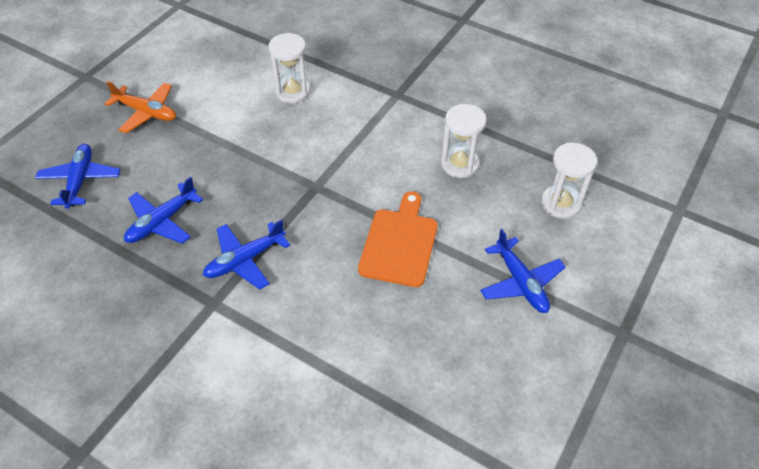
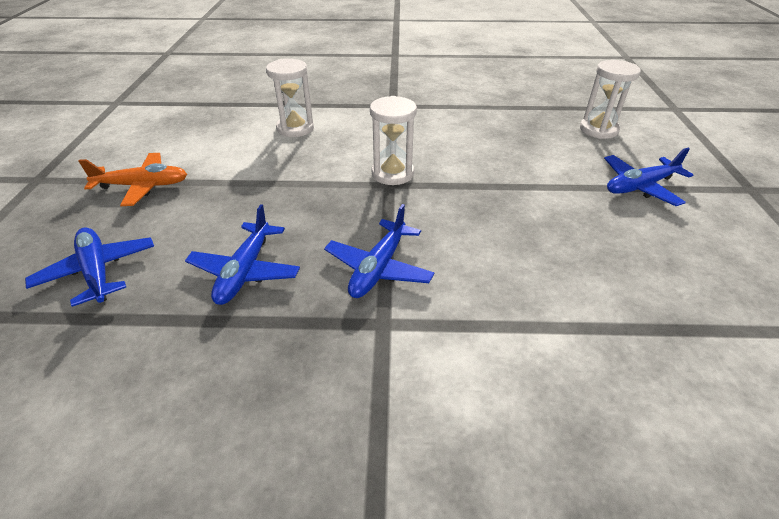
camera: 30 degrees left, 10 degrees down
orange cutting board [358,191,437,287] -> none
white hourglass [441,104,486,178] -> white hourglass moved to [370,96,417,185]
blue plane [480,229,566,313] -> blue plane turned 120 degrees clockwise [604,148,693,206]

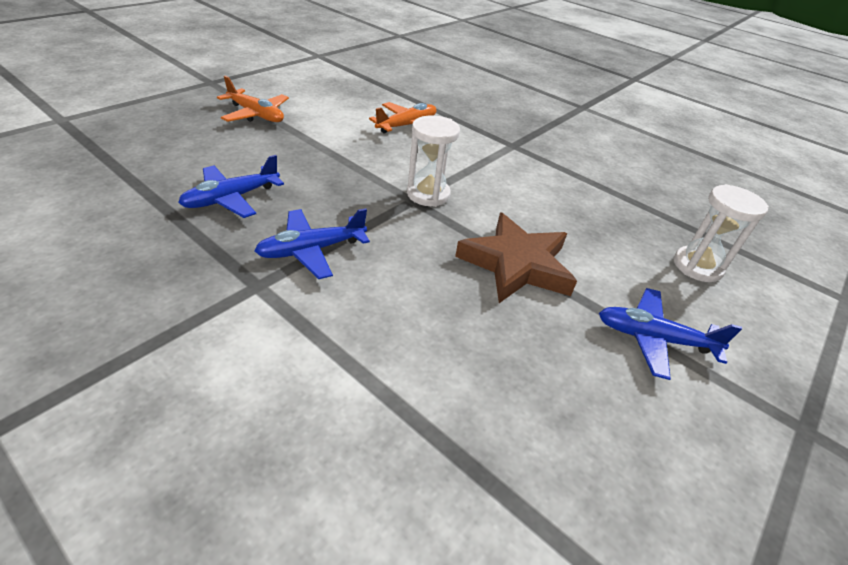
camera: 35 degrees right, 0 degrees up
blue plane [25,227,154,307] -> none
white hourglass [266,59,314,137] -> orange plane [369,102,436,134]
none -> brown star [455,213,577,303]

